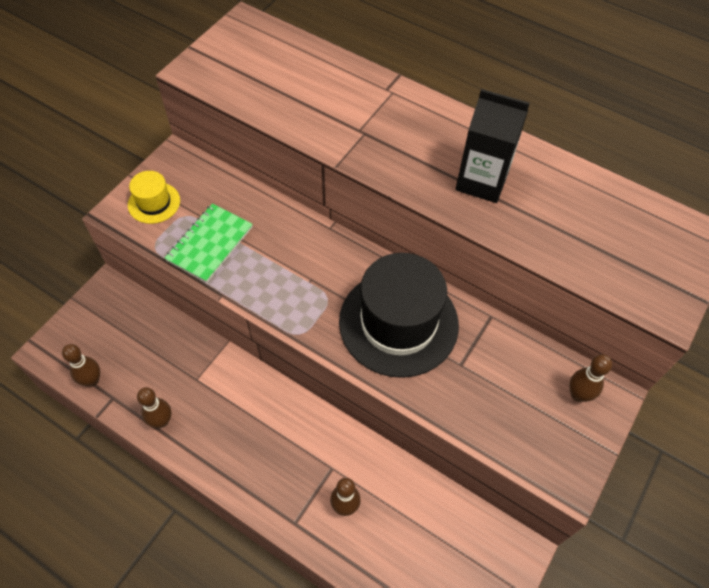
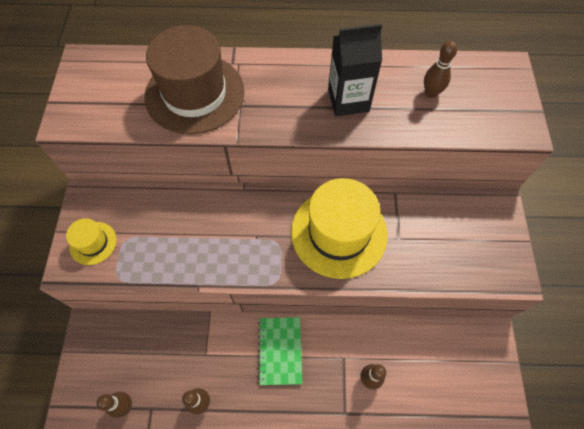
camera: 30 degrees left, 5 degrees up
green notebook [165,204,253,283] -> green notebook moved to [258,317,302,385]
black hat [339,253,459,378] -> yellow hat [291,178,388,279]
brown bowling pin [569,354,612,402] -> brown bowling pin moved to [424,41,457,98]
none -> brown hat [144,25,245,135]

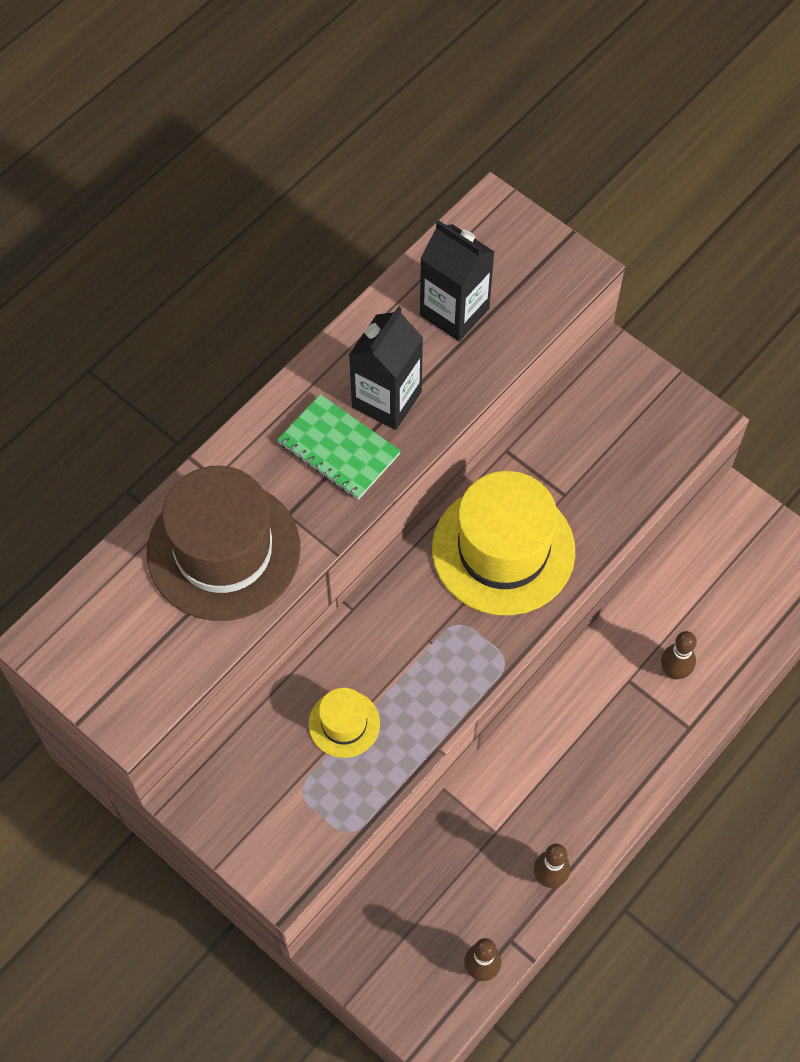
camera: 50 degrees left, 0 degrees up
yellow hat [66,218,117,265] -> yellow hat moved to [309,688,380,758]
green notebook [258,317,302,385] -> green notebook moved to [277,394,401,500]
brown bowling pin [424,41,457,98] -> black carton [420,220,495,341]

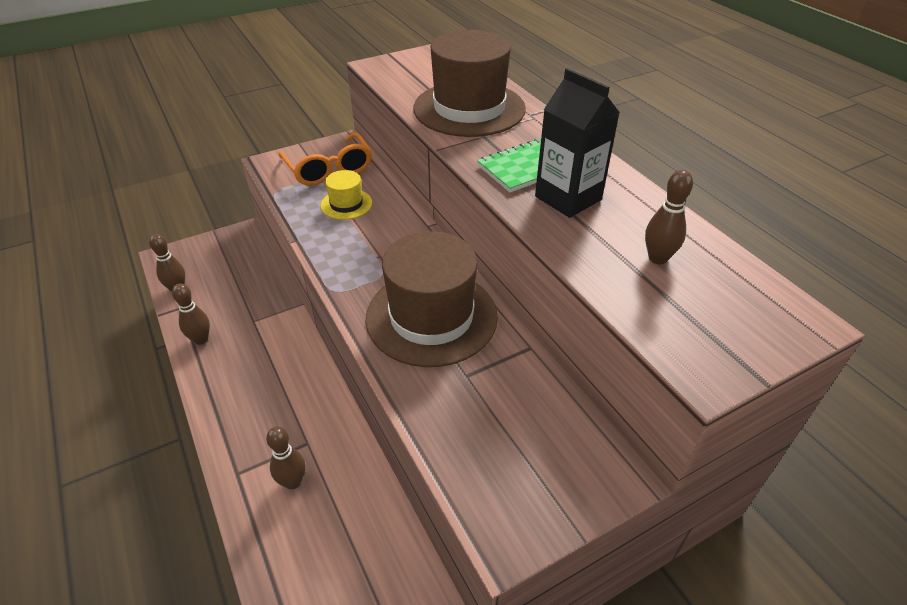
camera: 110 degrees right, 20 degrees down
black carton [420,220,495,341] -> brown bowling pin [645,170,693,264]
yellow hat [432,471,575,615] -> brown hat [365,231,498,367]
none -> orange glasses [278,133,372,186]

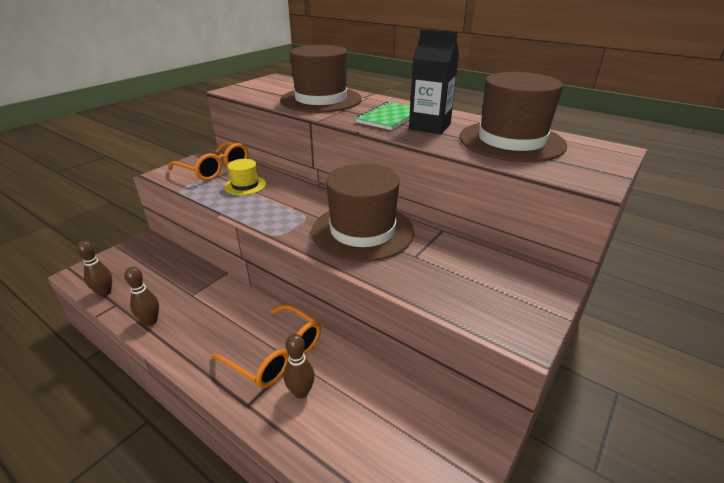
camera: 25 degrees left, 10 degrees down
brown bowling pin [645,170,693,264] -> brown hat [460,72,567,162]
none -> orange glasses [211,305,321,388]

